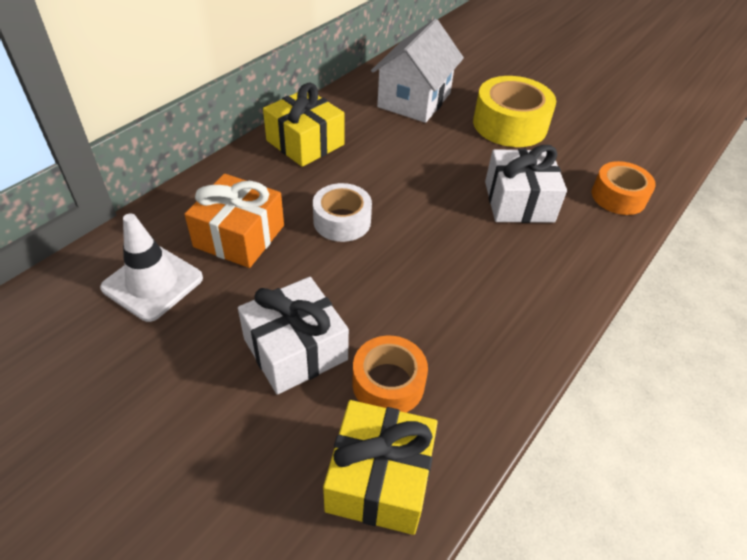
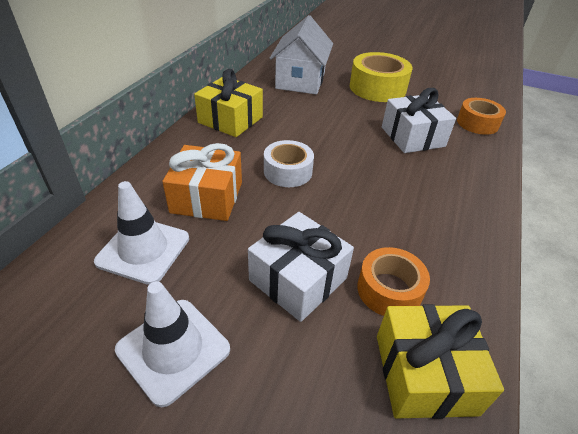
camera: 15 degrees left, 5 degrees down
none -> white traffic cone [115,281,230,407]

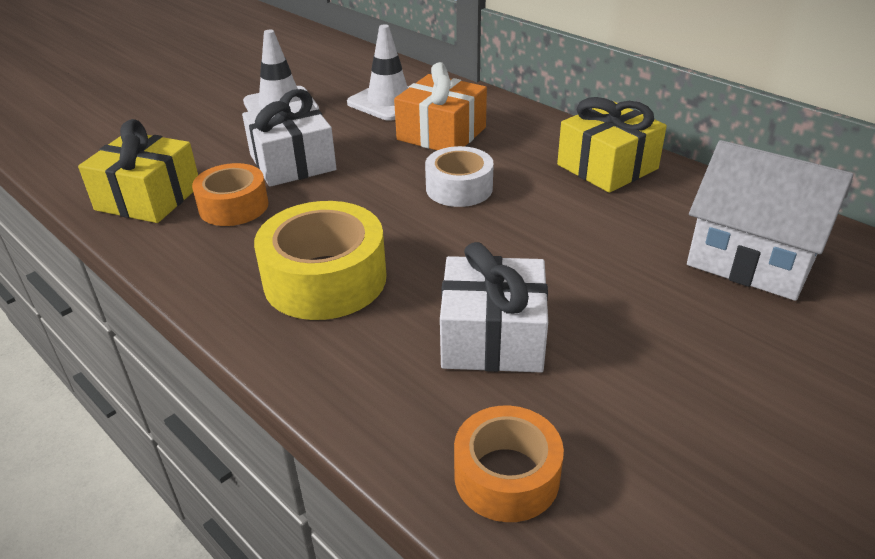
camera: 115 degrees right, 5 degrees down
yellow tape [350,52,412,102] -> yellow tape moved to [254,201,387,320]

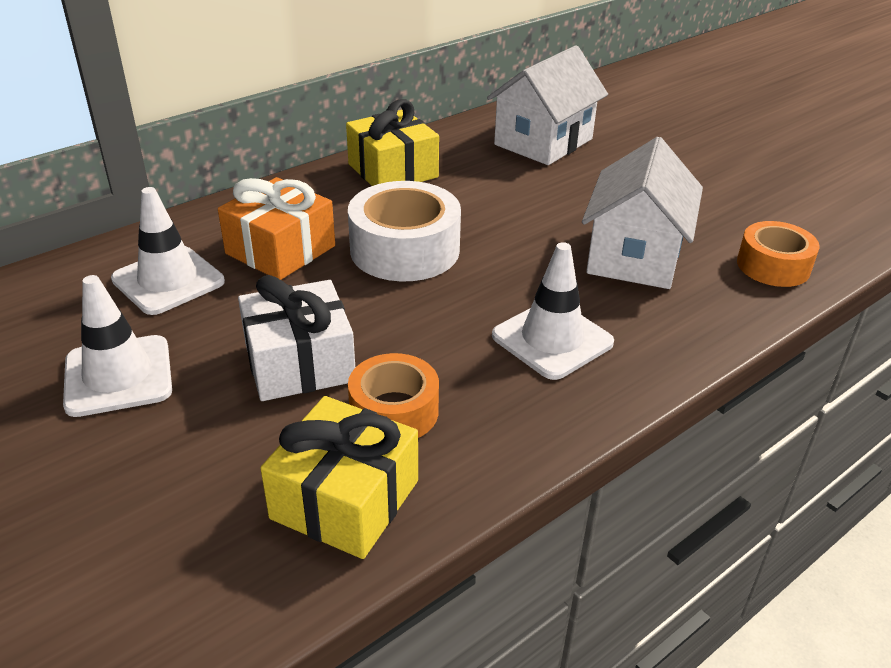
camera: 85 degrees left, 0 degrees up
yellow tape [254,201,387,320] -> white traffic cone [492,242,614,380]
white tape [425,146,494,207] -> white tape [348,181,461,281], size x1.56
white gift [440,242,548,373] -> white house [582,137,703,289]

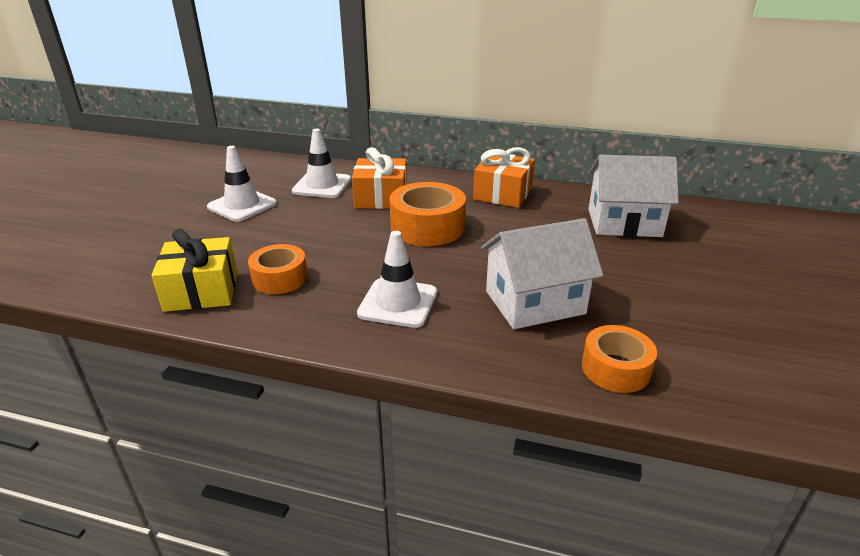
camera: 55 degrees right, 5 degrees down
white gift [238,275,355,401] -> none
yellow gift [346,99,439,186] -> orange gift [473,147,535,208]
white tape [348,181,461,281] -> orange tape [389,182,466,246]

